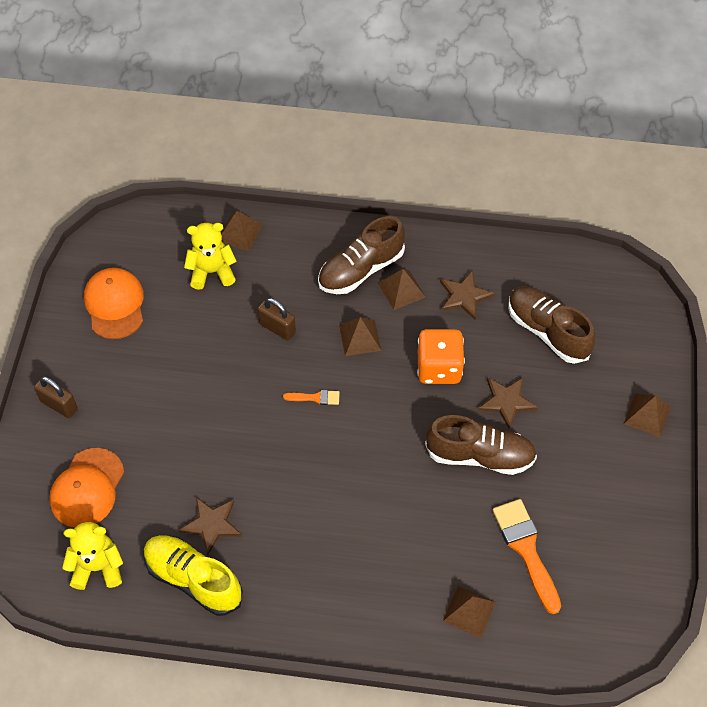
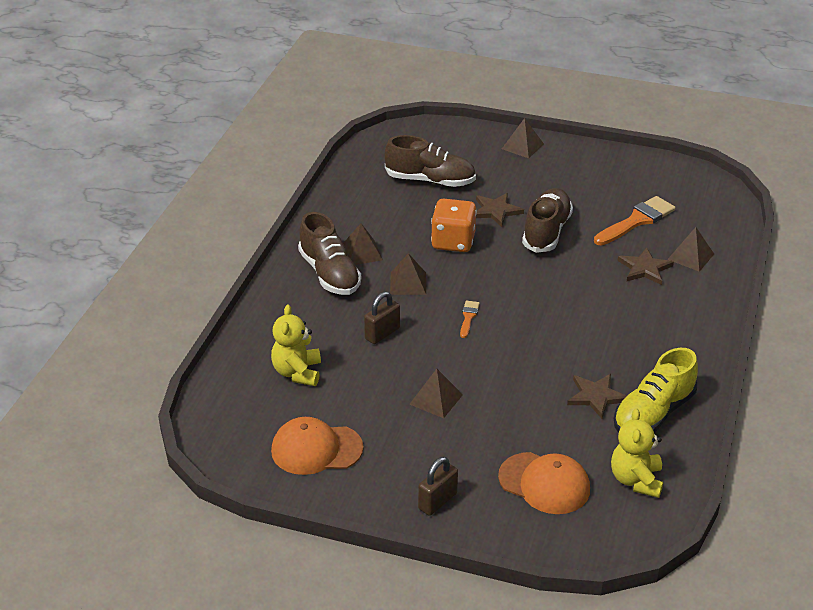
camera: 80 degrees left, 20 degrees down
brown pyramid [221,211,262,251] -> brown pyramid moved to [409,369,463,418]
brown star [440,270,495,320] -> brown star moved to [618,247,674,285]
orange brush [492,499,561,614] -> orange brush turned 150 degrees clockwise [594,196,676,245]
brown shoe [508,286,595,364] -> brown shoe turned 135 degrees counterclockwise [385,135,476,187]

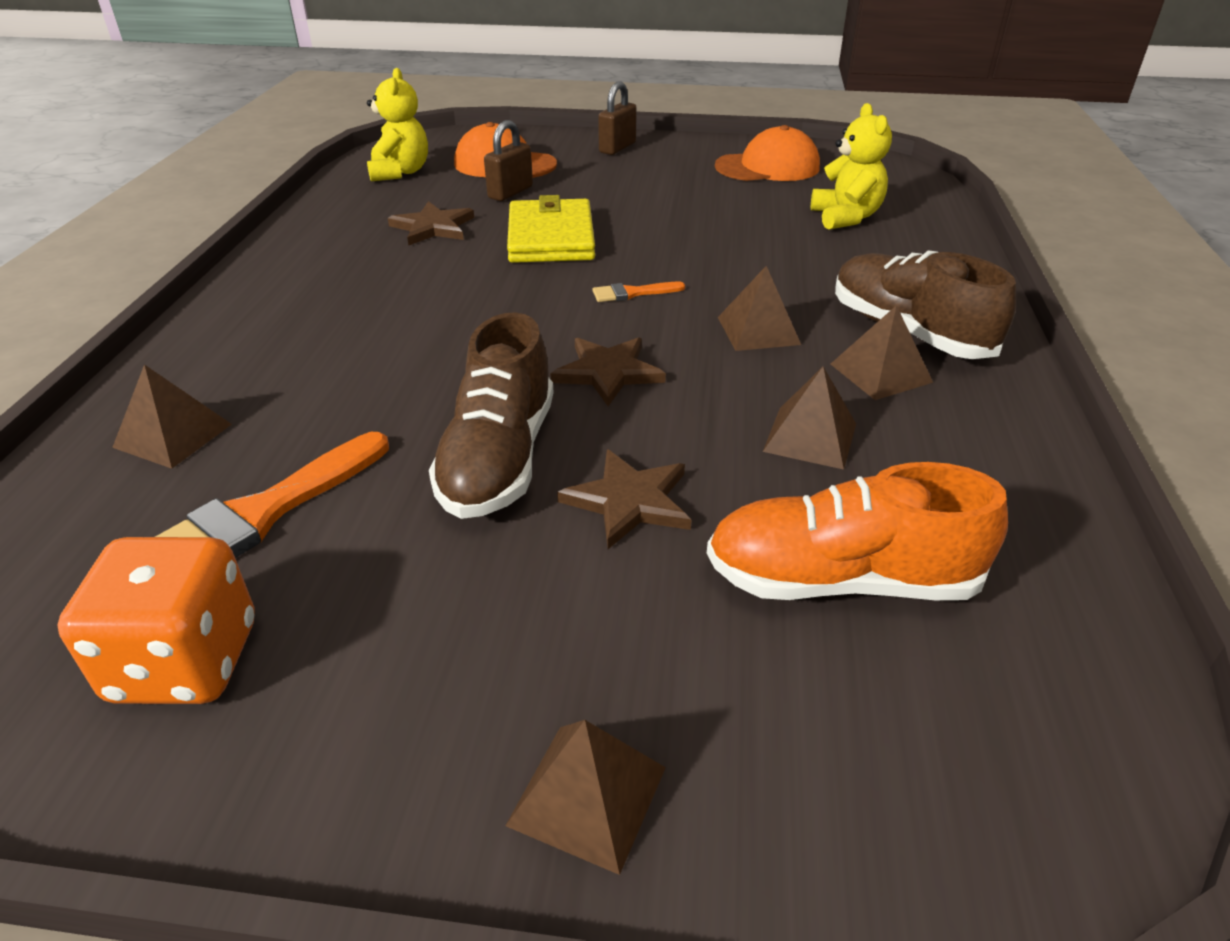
camera: 170 degrees right, 0 degrees up
brown padlock [364,292,400,344] -> brown padlock moved to [484,120,533,201]
brown shoe [385,135,476,187] -> orange shoe [707,462,1008,600]
brown pyramid [409,369,463,418] -> brown pyramid moved to [763,366,856,470]
orange dice [431,199,477,252] -> orange dice moved to [57,537,254,704]
orange brush [460,300,480,338] -> orange brush turned 75 degrees clockwise [593,282,685,302]
yellow shoe [614,348,698,433] -> none
brown star [618,247,674,285] -> brown star moved to [550,337,666,406]
none -> yellow wallet [507,195,595,263]

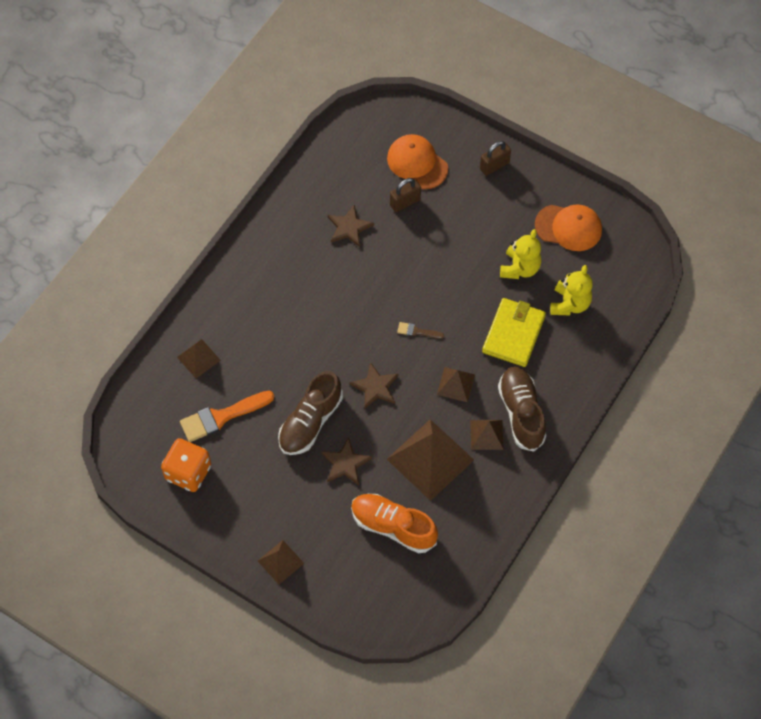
camera: 25 degrees right, 25 degrees up
yellow teddy bear [367,68,428,181] -> yellow teddy bear moved to [500,229,541,279]
yellow wallet [507,195,595,263] -> yellow wallet moved to [482,298,546,367]
orange brush [593,282,685,302] -> brown brush [397,322,444,339]
brown pyramid [763,366,856,470] -> brown pyramid [387,419,474,501], size x1.92

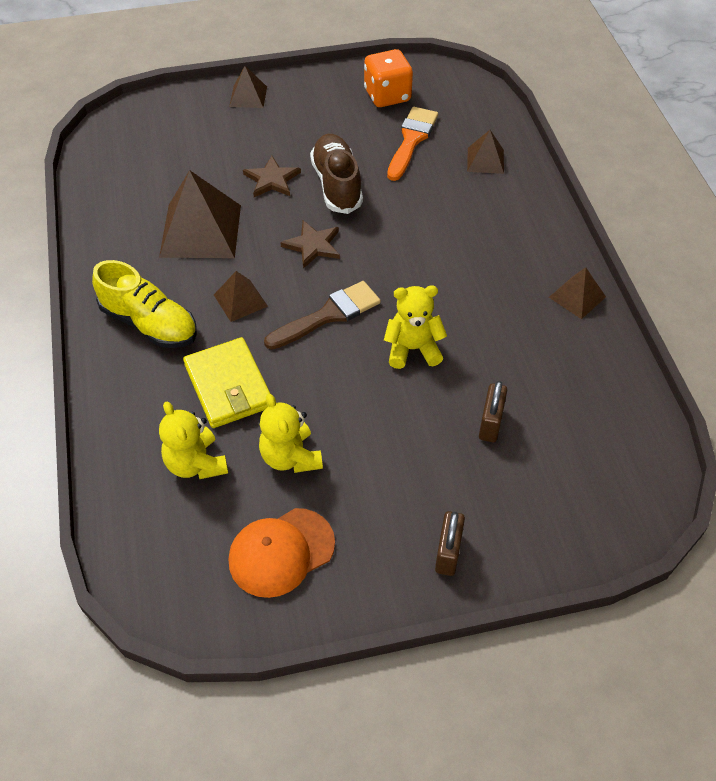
camera: 135 degrees right, 10 degrees down
brown star [328,205,374,247] -> none
orange shoe [351,494,438,553] -> none
orange cap [387,134,448,189] -> none
brown brush [397,322,444,339] -> brown brush [264,281,381,349], size x2.02
brown pyramid [470,420,504,450] -> brown pyramid moved to [549,267,606,319]
brown shoe [498,367,546,452] -> yellow shoe [92,260,197,348]
none -> yellow teddy bear [384,285,447,369]

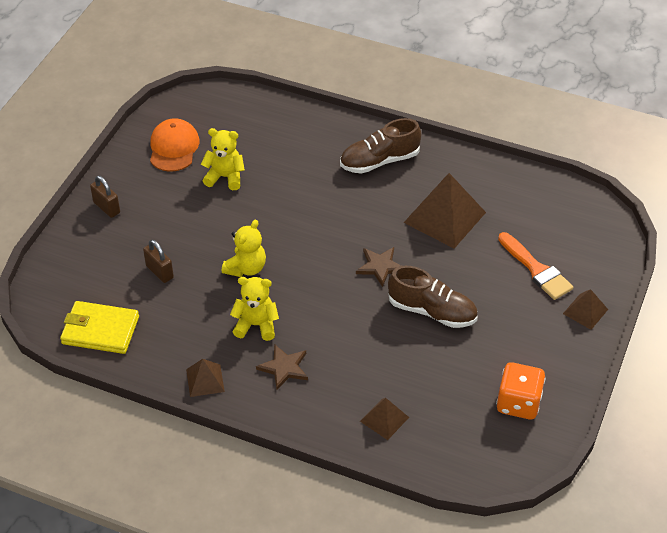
camera: 125 degrees right, 5 degrees down
yellow shoe [92,260,197,348] -> brown shoe [340,118,421,174]
yellow teddy bear [159,401,228,479] -> yellow teddy bear moved to [230,277,279,341]
yellow wallet [183,337,270,428] -> yellow wallet moved to [60,301,139,354]
brown pyramid [214,271,268,322] -> none
brown star [243,156,301,197] -> brown star moved to [256,344,308,390]
brown brush [264,281,381,349] -> none
orange brush [387,107,438,181] -> orange brush moved to [498,232,573,300]

